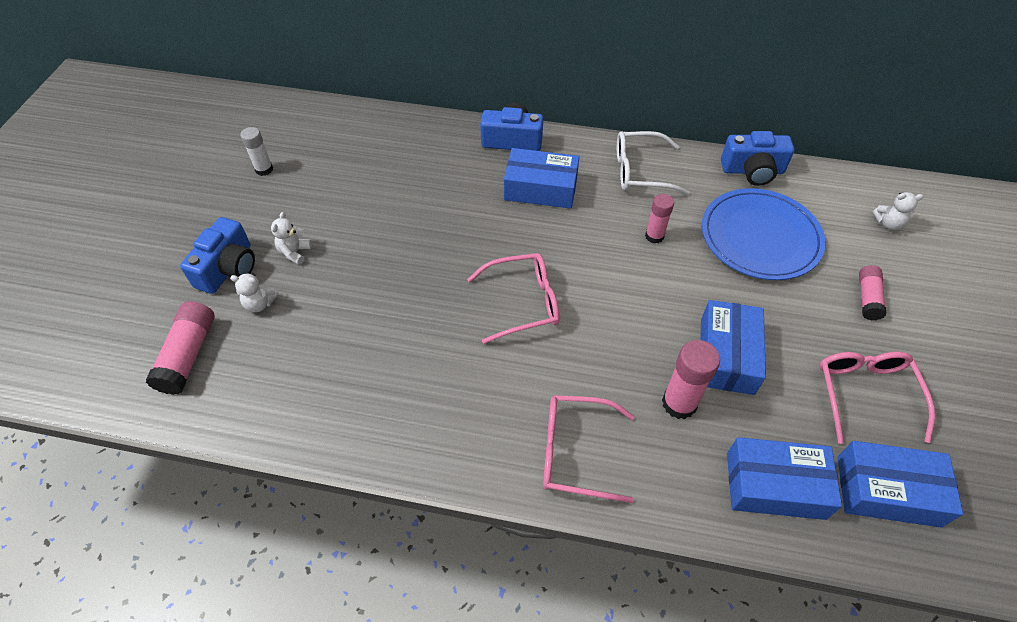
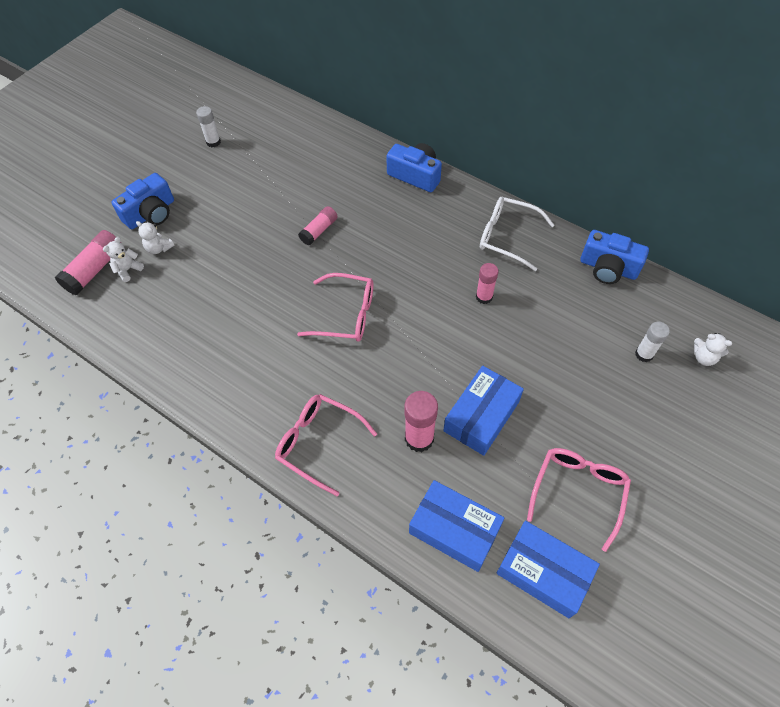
camera: 25 degrees right, 5 degrees up
white teddy bear [271,212,312,265] -> white teddy bear moved to [103,237,144,282]
blue box [504,148,579,209] -> none
blue plate [702,188,826,280] -> none
pink glue stick [859,265,886,321] -> pink glue stick moved to [298,206,338,245]
none -> white glue stick [635,322,670,362]

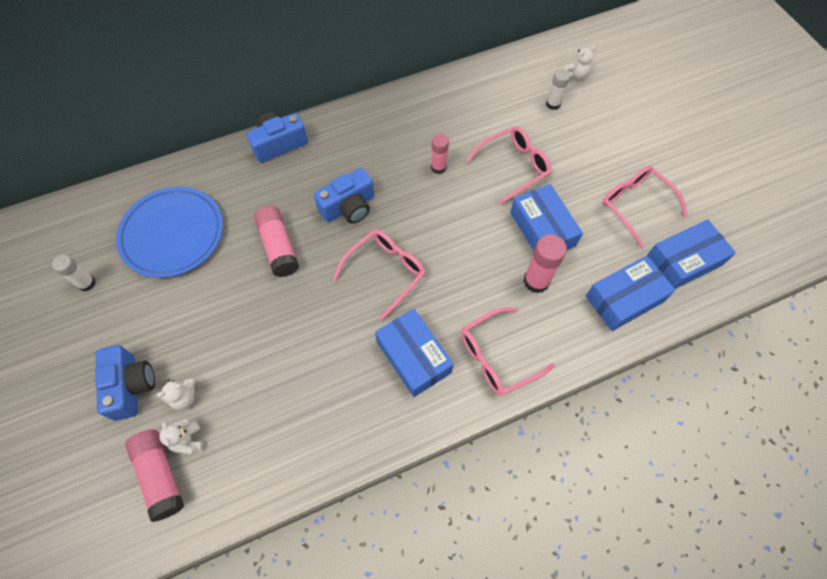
camera: 60 degrees left, 5 degrees up
pink glue stick [298,206,338,245] -> pink glue stick [254,206,299,277], size x1.54
white glasses [480,197,554,271] -> none
blue camera [580,230,649,284] -> blue camera moved to [314,168,374,224]
none -> blue plate [116,187,223,278]
none -> blue box [375,309,454,397]
none -> pink glasses [466,126,551,204]

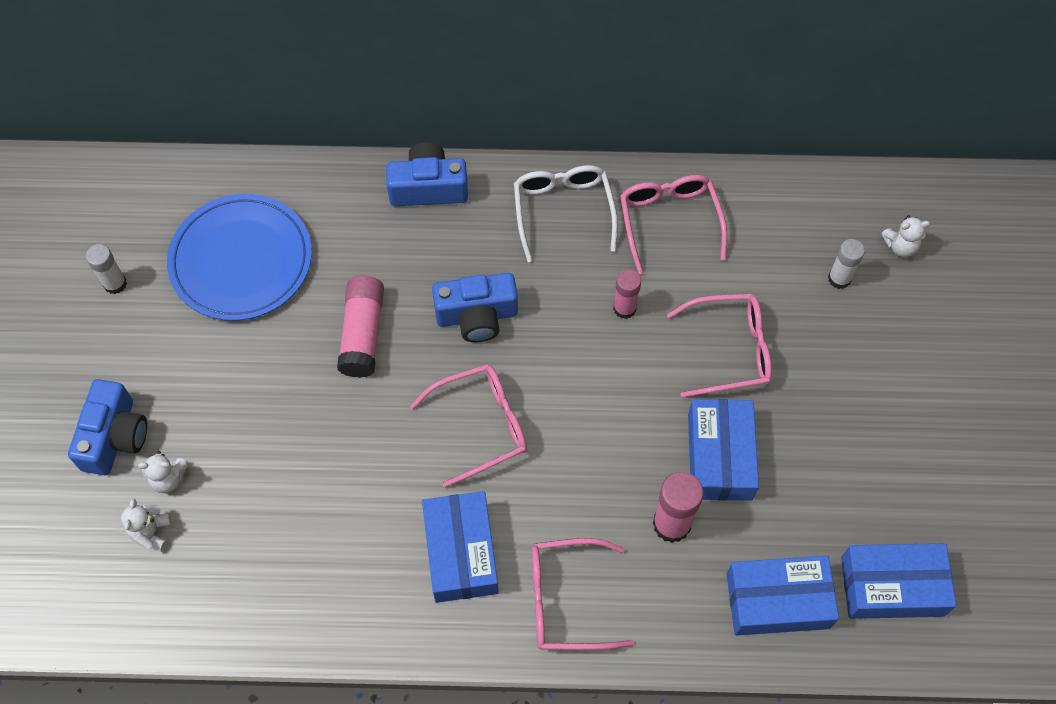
camera: 25 degrees right, 0 degrees up
pink glue stick [125,429,184,522] -> none
pink glasses [602,166,688,249] -> pink glasses moved to [620,175,727,274]
none -> white glasses [514,165,618,262]

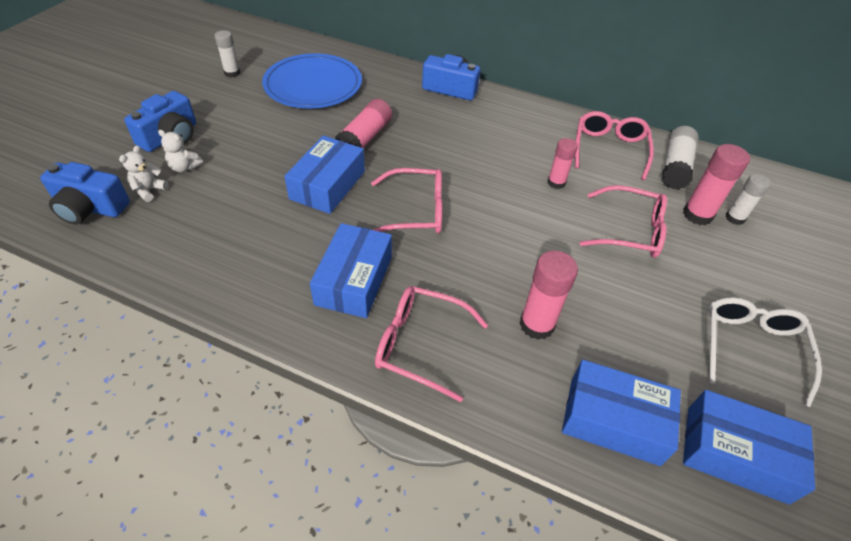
camera: 20 degrees right, 15 degrees down
blue camera [432,273,518,342] -> blue camera moved to [40,162,130,225]
white glasses [514,165,618,262] -> white glasses moved to [708,297,822,407]
blue box [688,399,759,501] -> blue box moved to [284,136,365,214]
white teddy bear [881,215,930,257] -> none
none -> white glue stick [662,126,699,189]
none -> pink glue stick [683,144,750,225]

